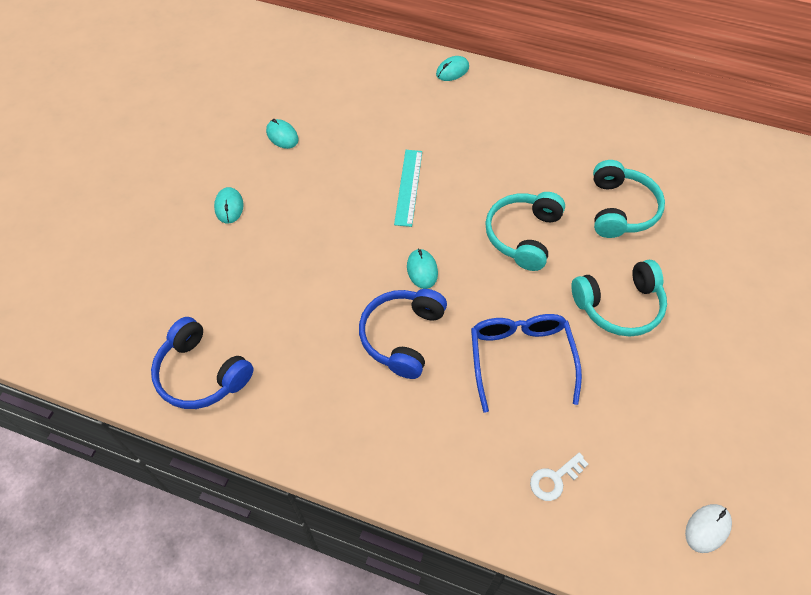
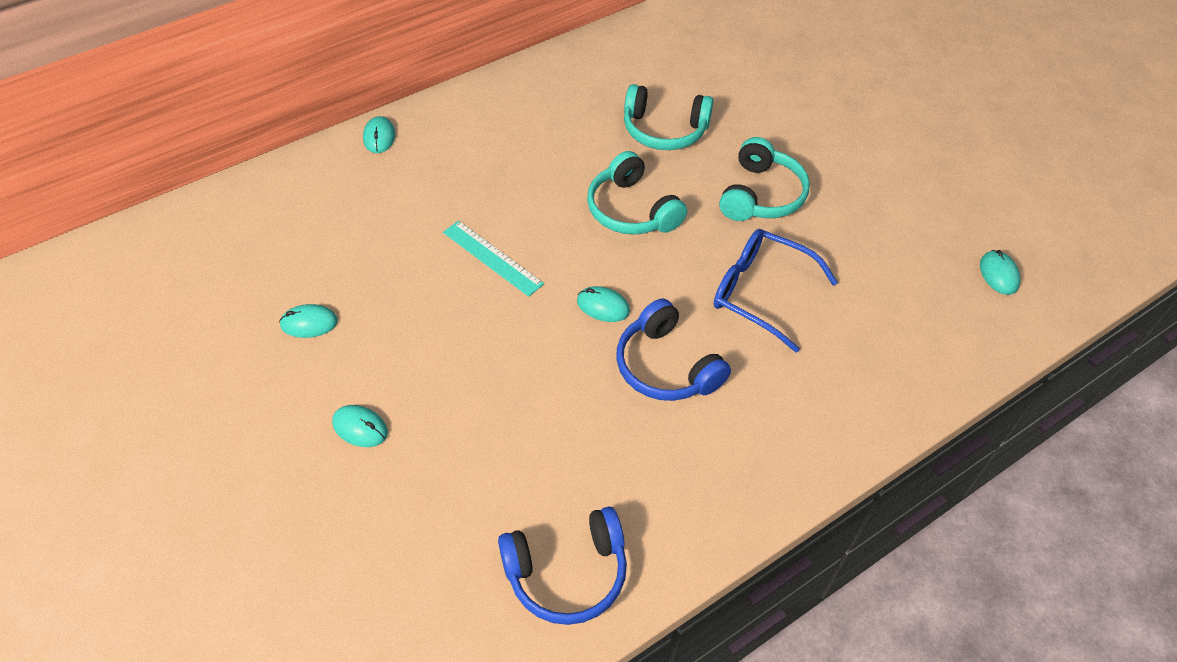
camera: 55 degrees left, 5 degrees down
white key [530,452,588,501] -> none
turquoise headphones [593,160,665,238] -> turquoise headphones turned 150 degrees clockwise [624,84,713,150]
white mouse [685,504,732,553] -> turquoise mouse [980,250,1021,295]

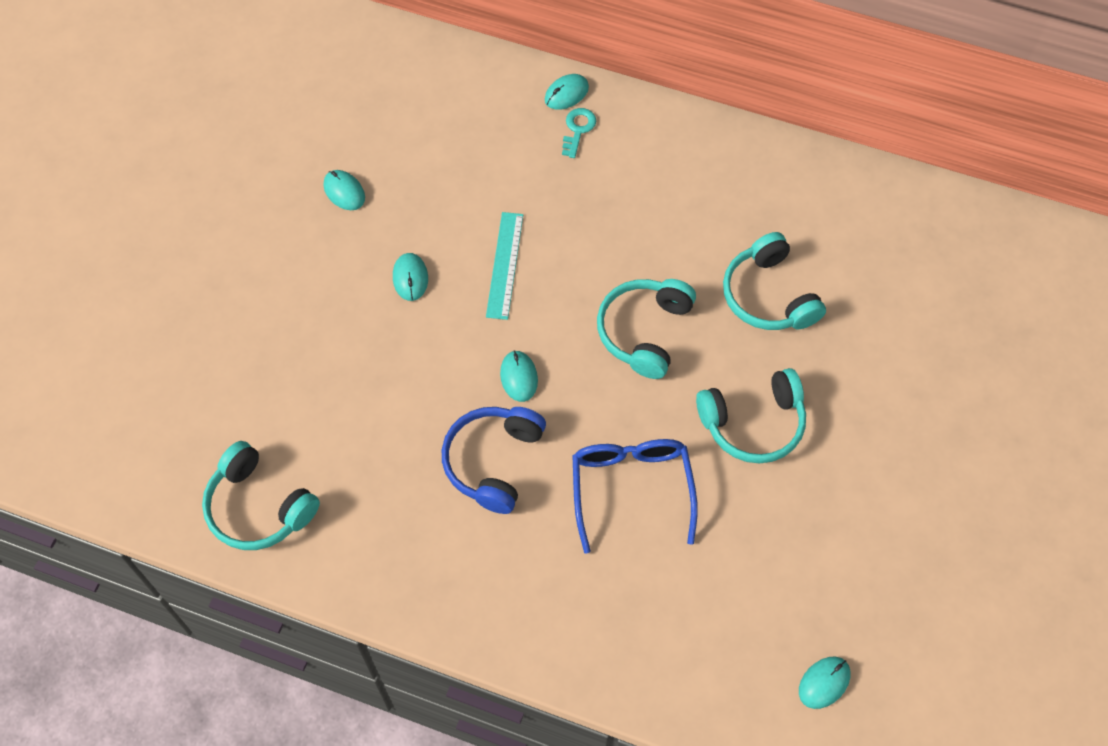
camera: 55 degrees right, 10 degrees up
turquoise mouse [332,405,388,447] -> turquoise mouse moved to [393,253,428,301]
blue headphones [498,507,627,625] -> turquoise headphones [202,441,320,550]
none -> turquoise key [562,108,596,158]

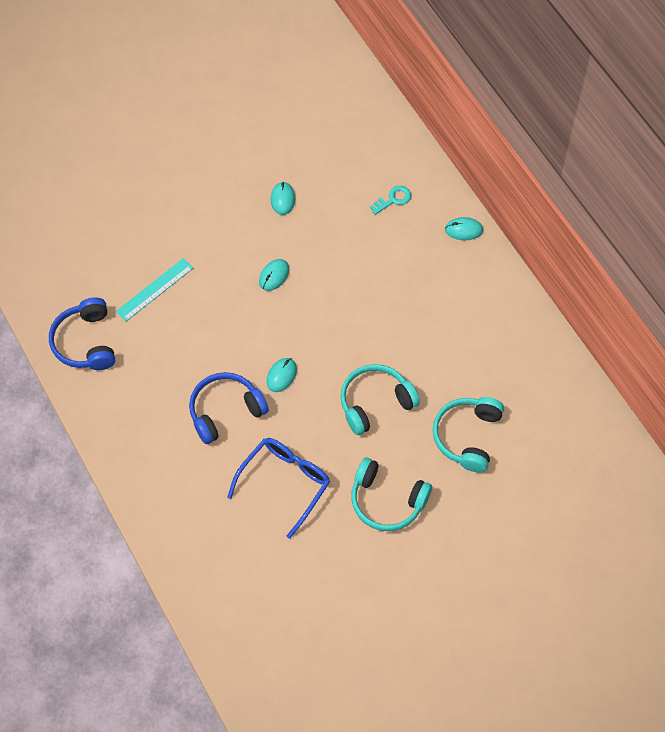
camera: 40 degrees right, 0 degrees up
turquoise headphones [202,441,320,550] -> blue headphones [49,297,115,370]
turquoise ruler [486,212,523,320] -> turquoise ruler moved to [116,258,193,322]
turquoise key [562,108,596,158] -> turquoise key moved to [370,186,411,215]
turquoise mouse [799,656,851,709] -> none

